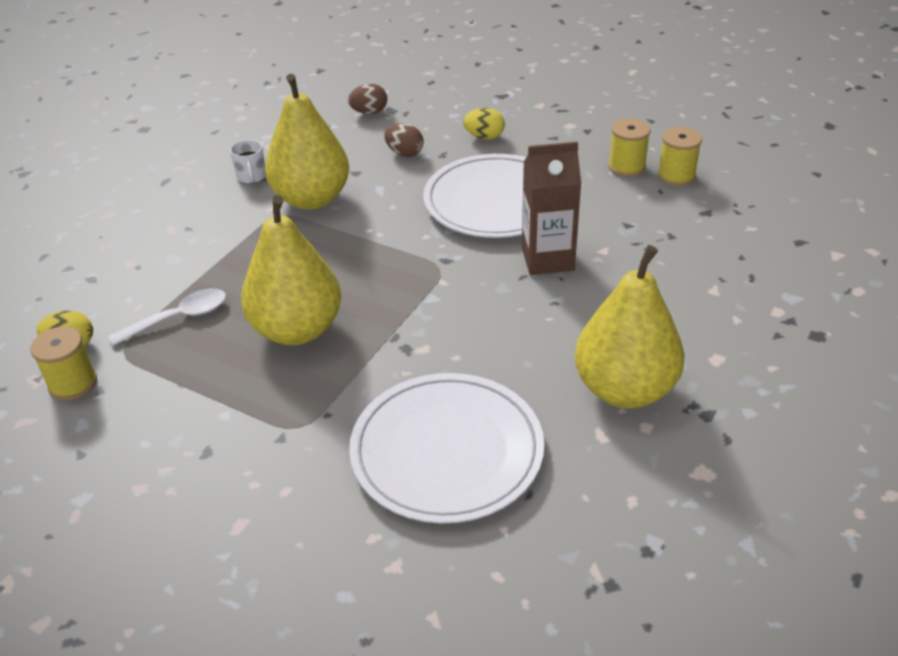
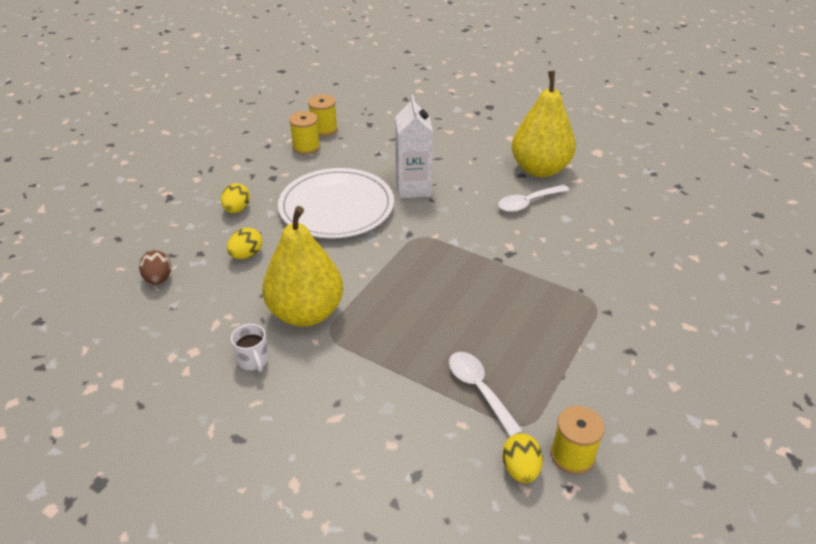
camera: 90 degrees left, 0 degrees up
white mug [230,140,266,184] -> white mug turned 75 degrees clockwise [231,324,269,372]
yellow pear [241,195,341,345] -> none
white plate [349,373,544,523] -> none
brown egg [384,123,424,157] -> yellow egg [227,228,262,259]
brown carton [522,141,581,275] -> white carton [395,95,433,198]
none -> white spoon [498,185,569,212]

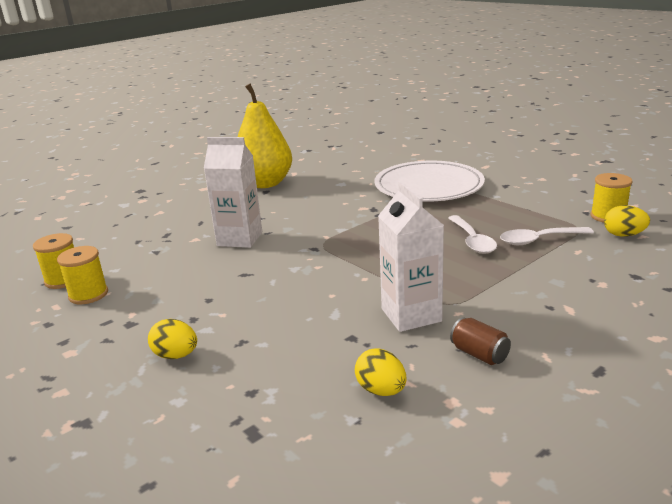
camera: 70 degrees left, 15 degrees down
brown egg [139,250,171,285] -> none
yellow egg [227,228,262,259] -> yellow egg moved to [355,348,406,396]
white mug [231,324,269,372] -> brown can [450,317,511,365]
yellow pear [262,206,344,327] -> white carton [378,181,444,332]
white plate [278,168,394,239] -> white plate moved to [374,160,485,202]
white spoon [498,185,569,212] -> white spoon moved to [448,215,497,254]

